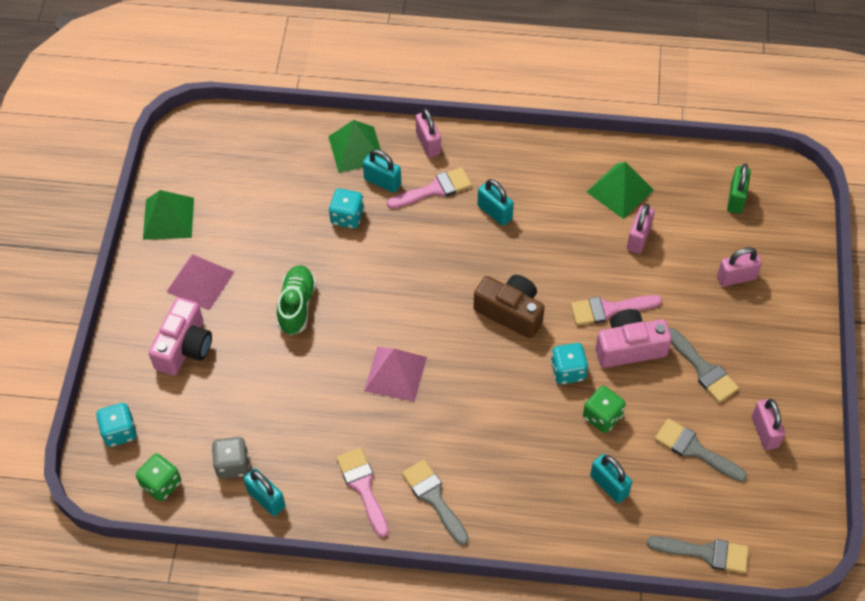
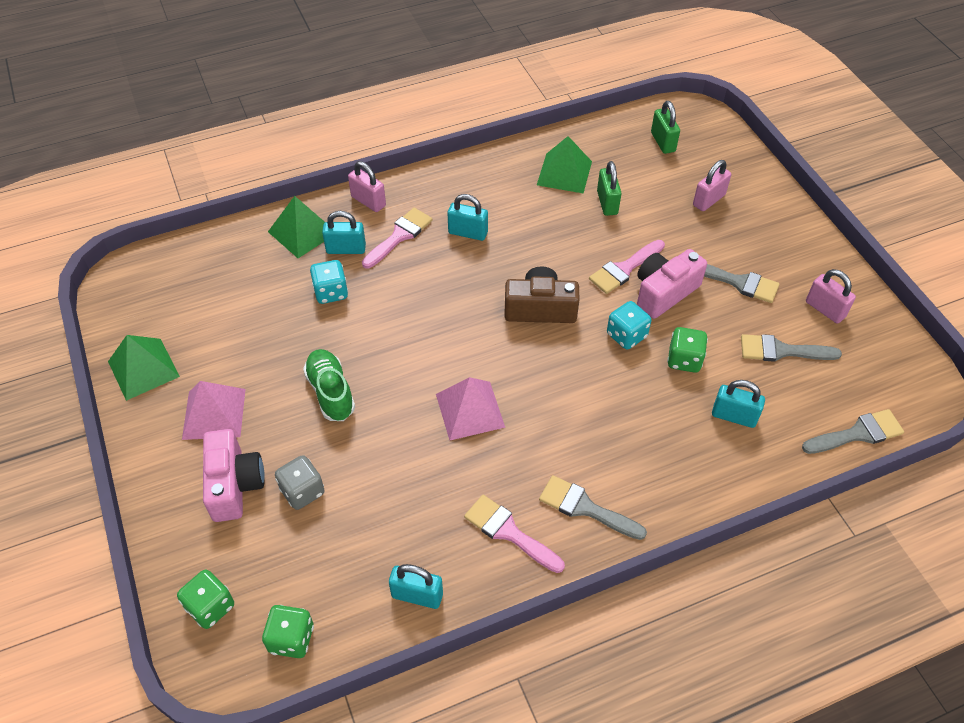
camera: 30 degrees left, 5 degrees down
turquoise dice [96,403,137,447] -> green dice [177,570,234,629]
grey dice [212,437,249,479] -> grey dice moved to [275,455,325,510]
pink padlock [627,204,655,254] -> green padlock [597,161,621,216]

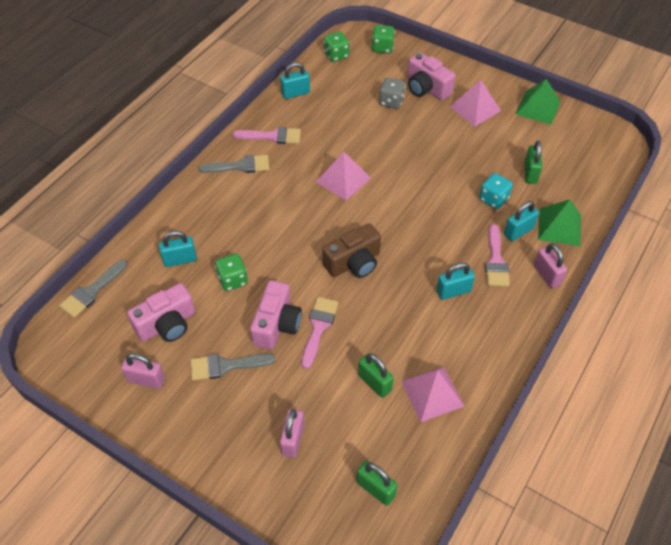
camera: 145 degrees right, 0 degrees up
green shoe [303,349,355,421] -> none
pink padlock [348,161,386,212] -> pink padlock turned 60 degrees clockwise [534,243,567,288]
green pyramid [537,136,592,193] -> pink pyramid [401,367,465,422]
turquoise dice [607,301,651,350] -> none
grey brush [741,334,842,362] -> pink camera [127,283,195,342]
none -> green padlock [524,141,542,184]

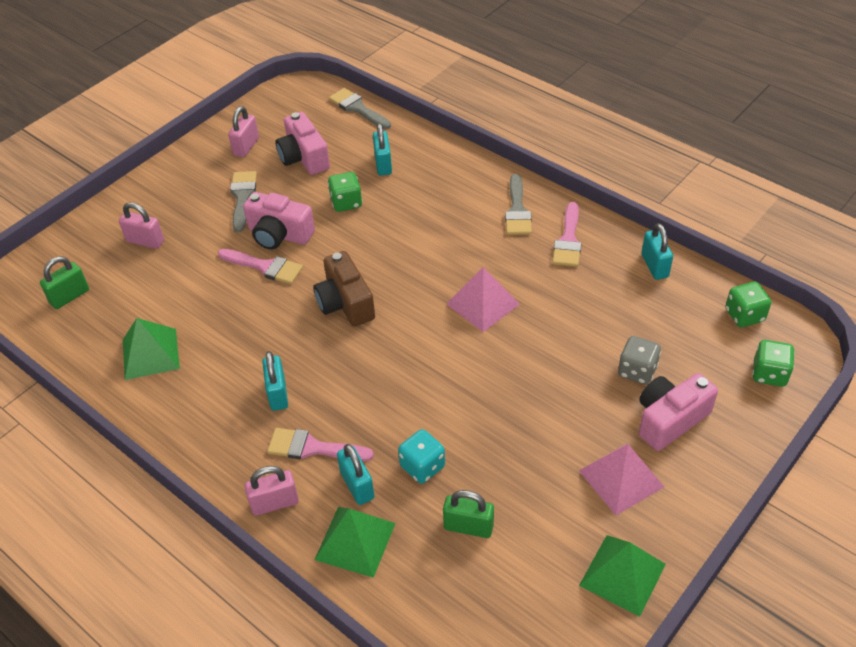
camera: 100 degrees right, 5 degrees down
green padlock [358,354,394,398] -> none
pink pyramid [401,367,465,422] -> green pyramid [123,318,180,380]

